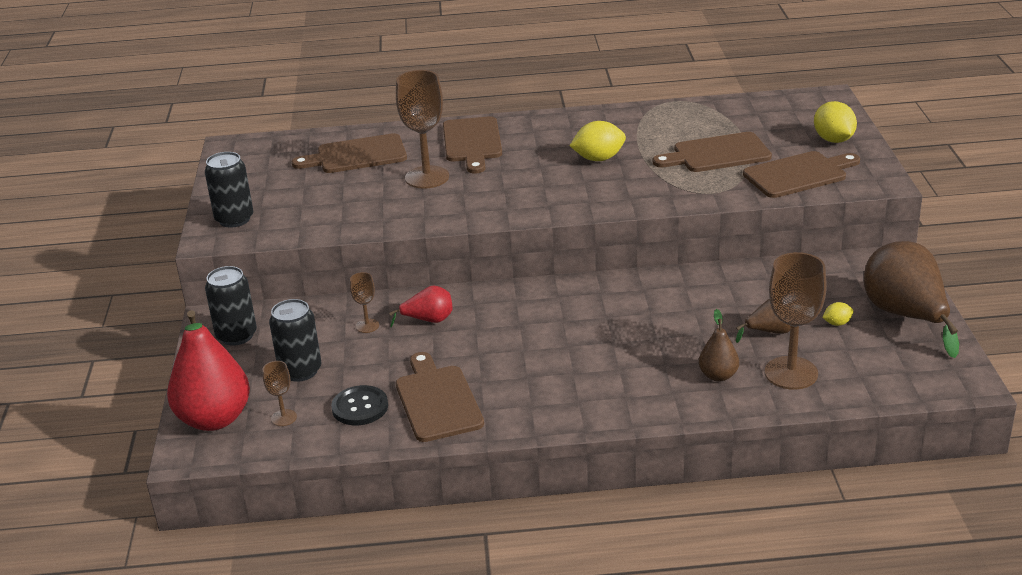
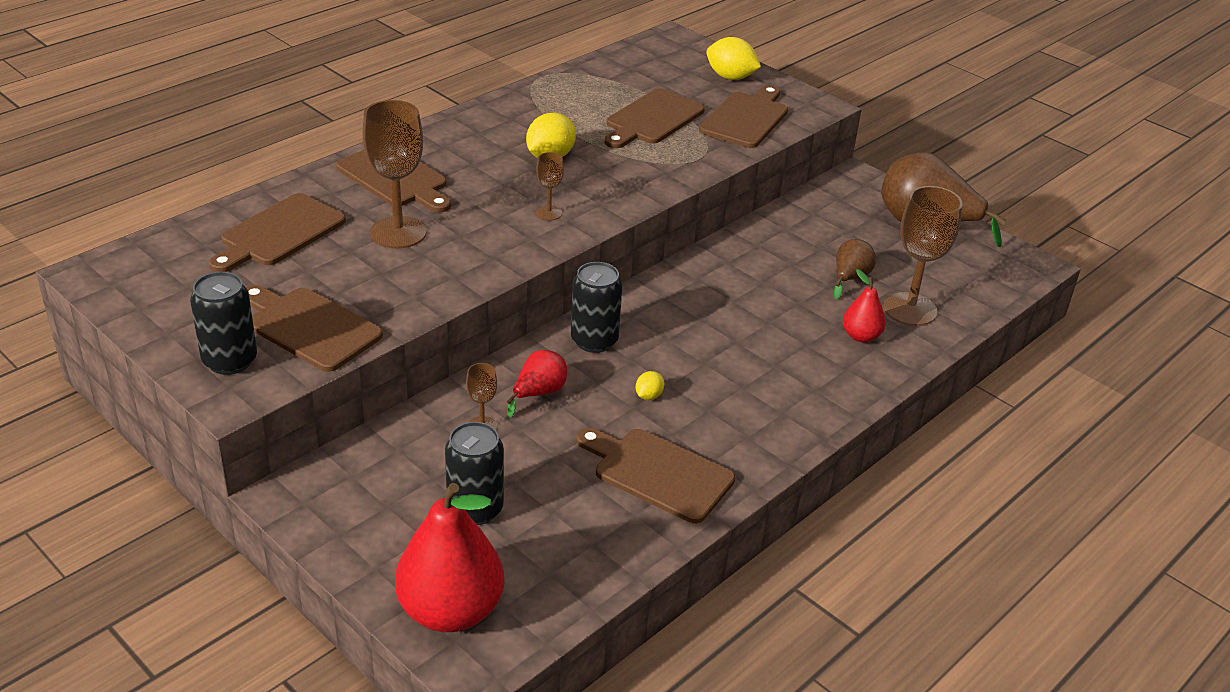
camera: 45 degrees left, 5 degrees up
black can [205,266,257,346] -> black can moved to [571,262,622,353]
brown goblet [262,361,297,426] -> brown goblet moved to [536,152,564,220]
black button [331,385,388,425] -> none
brown pear [699,309,739,382] -> red pear [843,269,886,342]
yellow lemon [822,302,854,326] -> yellow lemon moved to [636,371,664,400]
none -> brown cutting board [246,285,383,372]

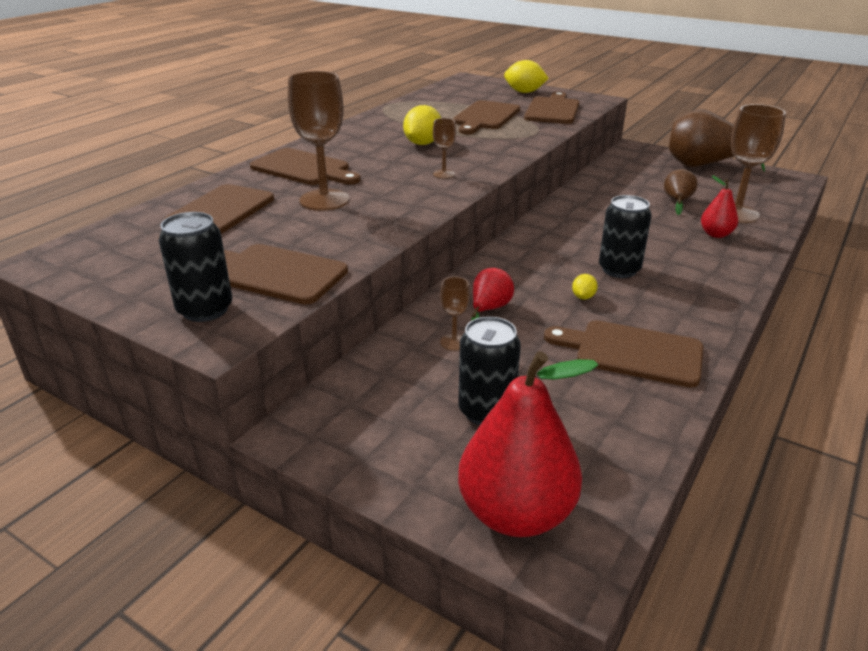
camera: 10 degrees left, 5 degrees down
black can [571,262,622,353] -> black can moved to [599,195,652,278]

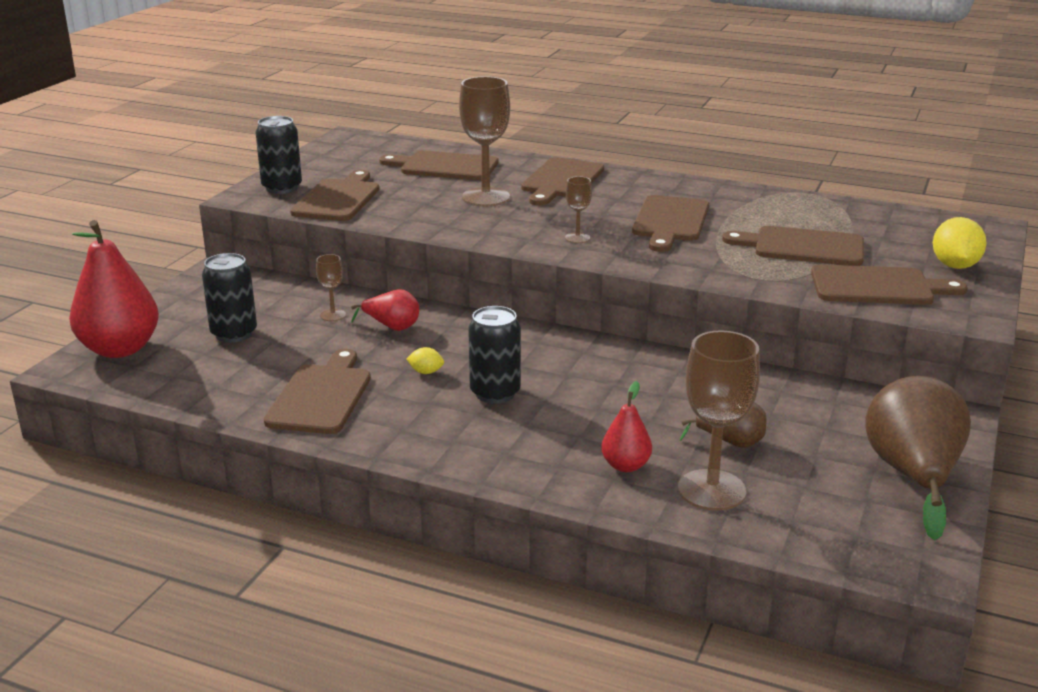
camera: 80 degrees right, 5 degrees down
yellow lemon [403,105,441,145] -> brown cutting board [632,195,709,252]

